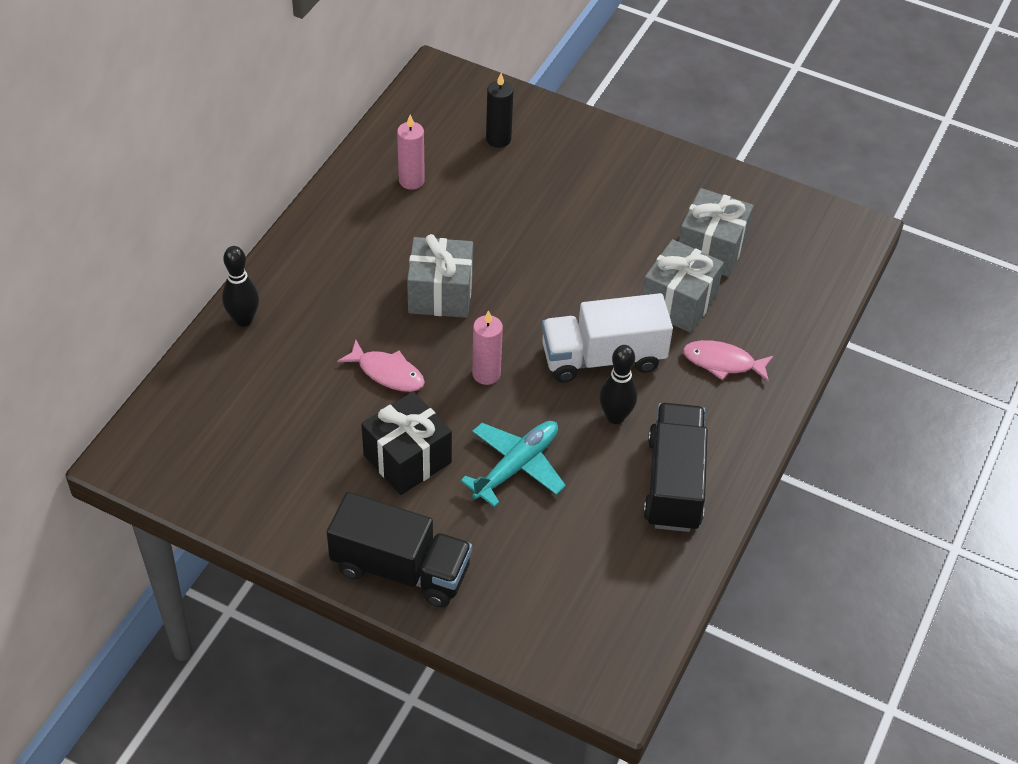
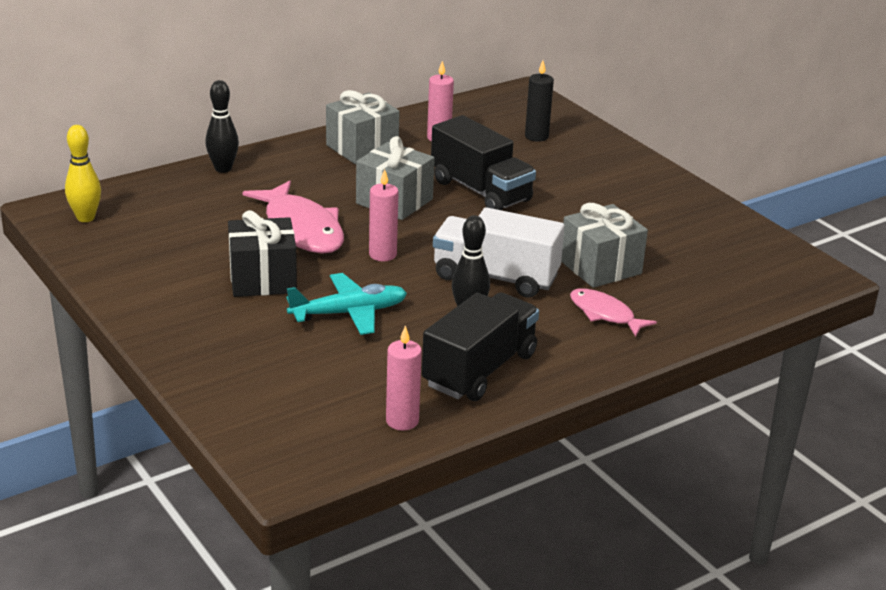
camera: 30 degrees right, 20 degrees down
black truck [327,492,472,607] -> black truck moved to [431,115,536,210]
pink fish [337,340,425,392] -> pink fish [242,181,344,254], size x1.73
grey gift [679,188,754,277] -> grey gift moved to [326,90,400,164]
none -> yellow bowling pin [65,125,101,222]
none -> pink candle [386,325,422,431]

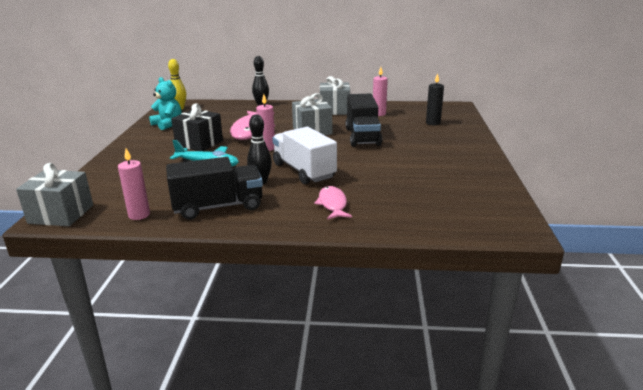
camera: 40 degrees right, 5 degrees down
grey gift [561,203,648,288] -> grey gift moved to [16,163,93,226]
none -> turquoise teddy bear [149,77,181,130]

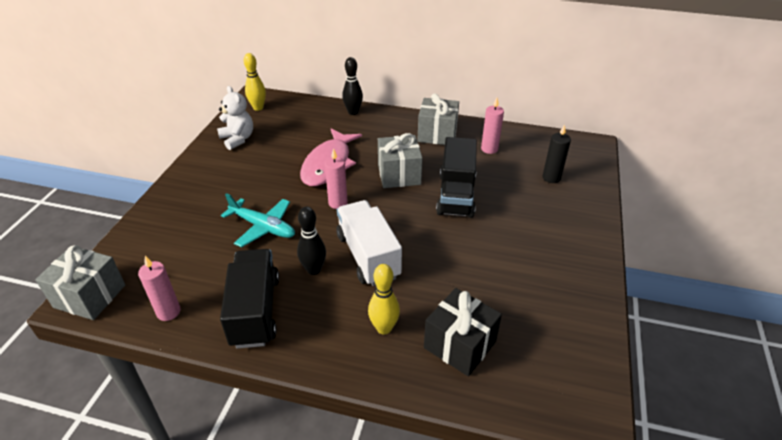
camera: 10 degrees right, 15 degrees up
turquoise teddy bear [149,77,181,130] -> white teddy bear [217,86,253,150]
black truck [166,157,263,220] -> black truck turned 90 degrees counterclockwise [220,249,279,349]
black gift [171,103,223,151] -> black gift moved to [424,288,502,376]
pink fish [314,186,352,220] -> yellow bowling pin [368,264,400,335]

